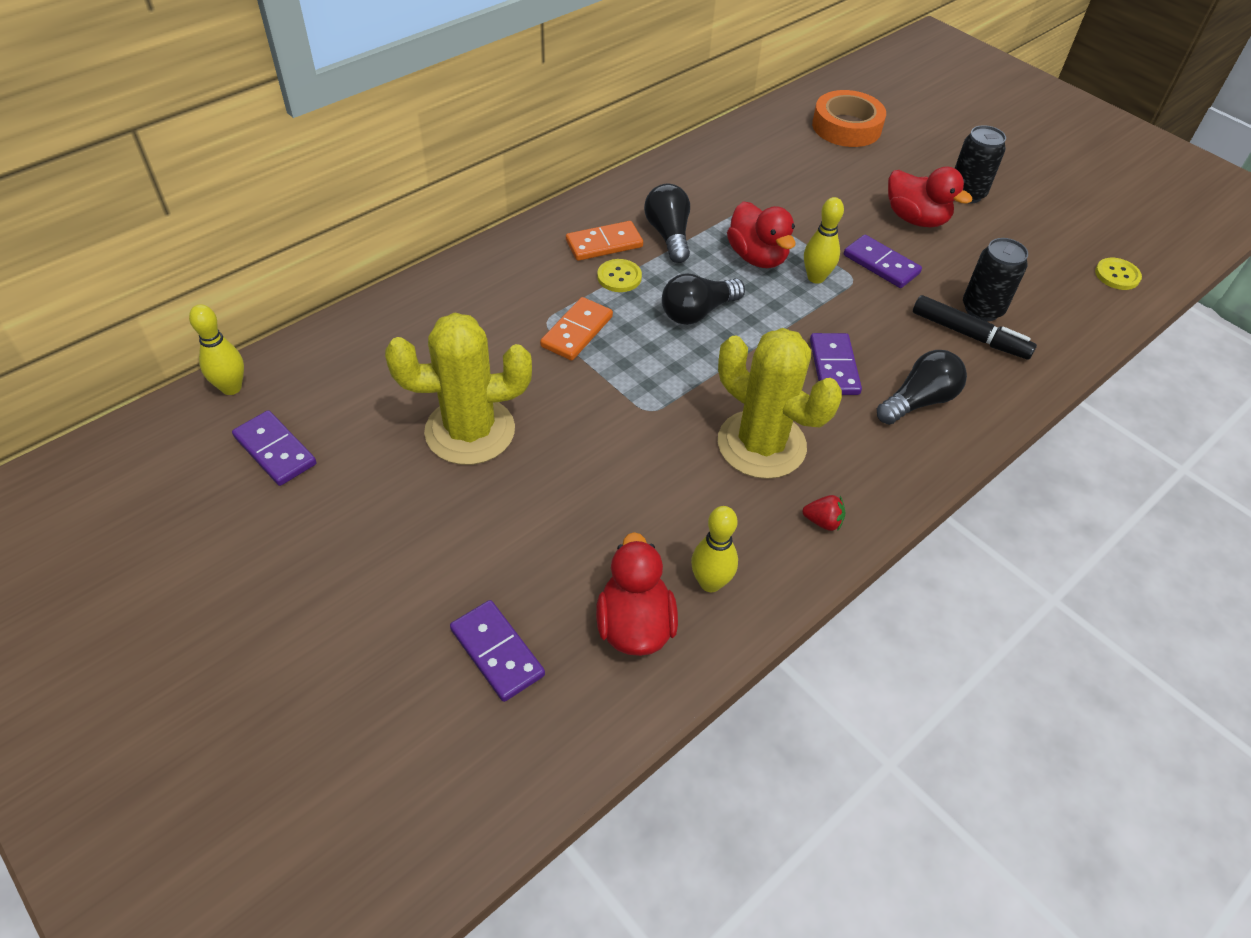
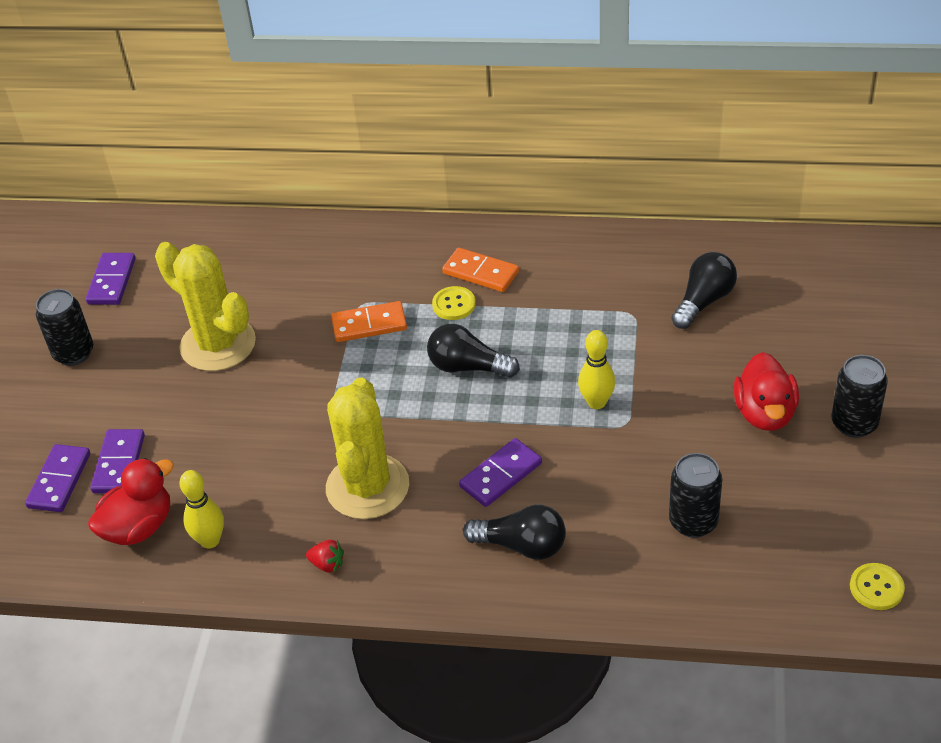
camera: 55 degrees right, 5 degrees down
yellow bowling pin [189,304,244,395] -> none
black light bulb [644,184,690,263] -> black light bulb moved to [671,252,737,329]
red duck [727,201,796,268] -> none
red strawberry [803,495,845,531] -> red strawberry turned 45 degrees counterclockwise [306,540,344,573]
orange tape [812,90,886,147] -> none
purple domino [844,235,922,288] -> purple domino moved to [90,429,145,493]
black marker [913,295,1037,360] -> none
none -> black can [36,289,93,366]

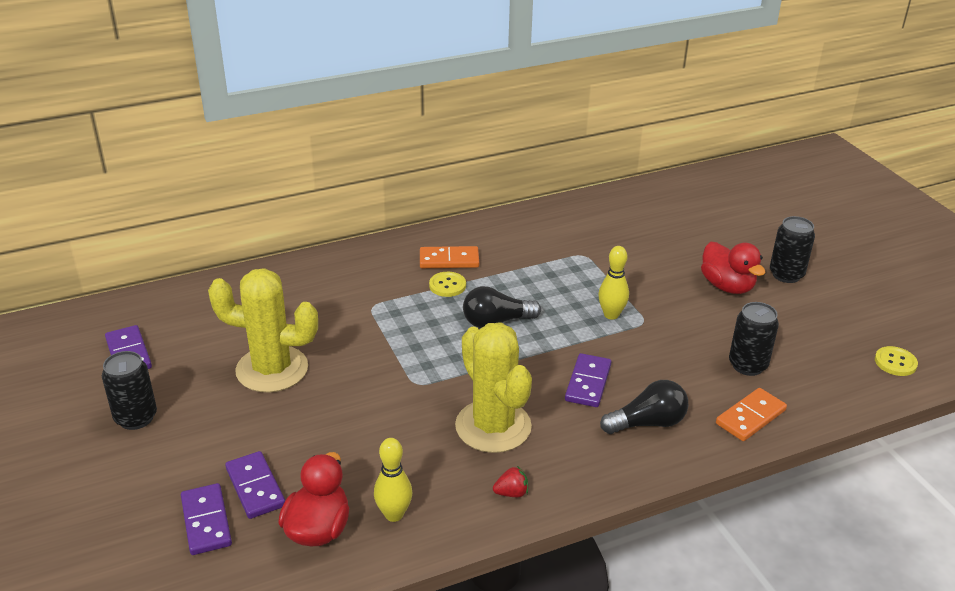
camera: 35 degrees left, 10 degrees down
orange domino [331,301,407,342] -> orange domino moved to [716,388,787,441]
black light bulb [671,252,737,329] -> none

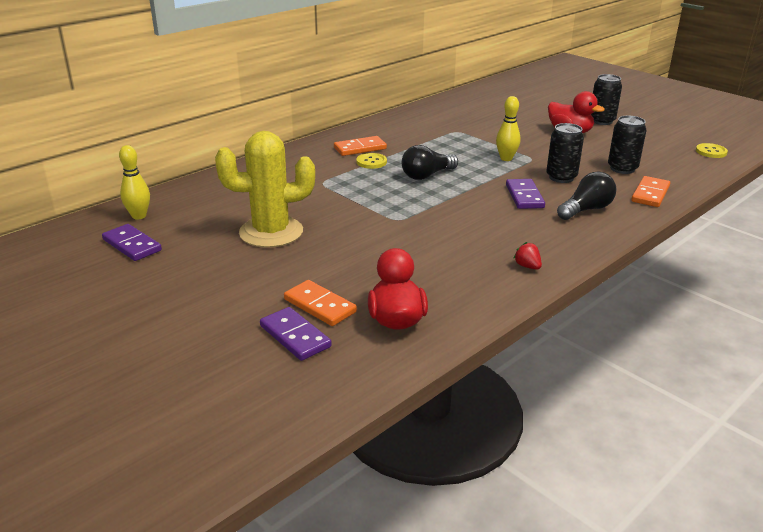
camera: 20 degrees left, 5 degrees down
black can [102,351,157,430] -> black can moved to [546,123,584,183]
purple domino [225,451,285,519] -> orange domino [284,280,357,326]
yellow bowling pin [374,438,412,522] -> yellow bowling pin moved to [119,145,150,219]
yellow cactus [455,322,532,453] -> none
red strawberry [493,466,528,497] -> red strawberry turned 90 degrees counterclockwise [513,242,542,270]

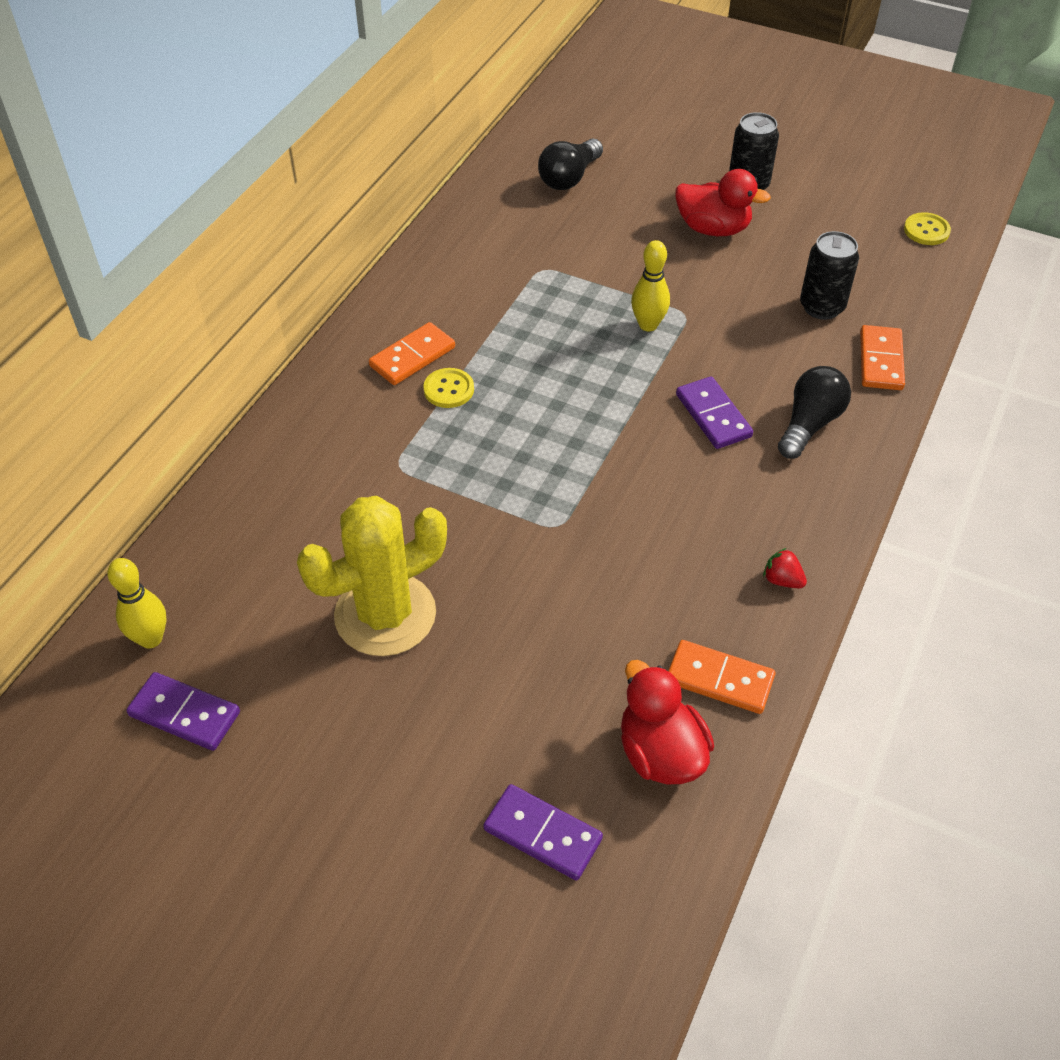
camera: 20 degrees left, 20 degrees up
orange domino [284,280,357,326] -> orange domino moved to [668,640,775,714]
black light bulb [402,145,458,180] -> black light bulb moved to [538,138,603,190]
black can [546,123,584,183] -> none

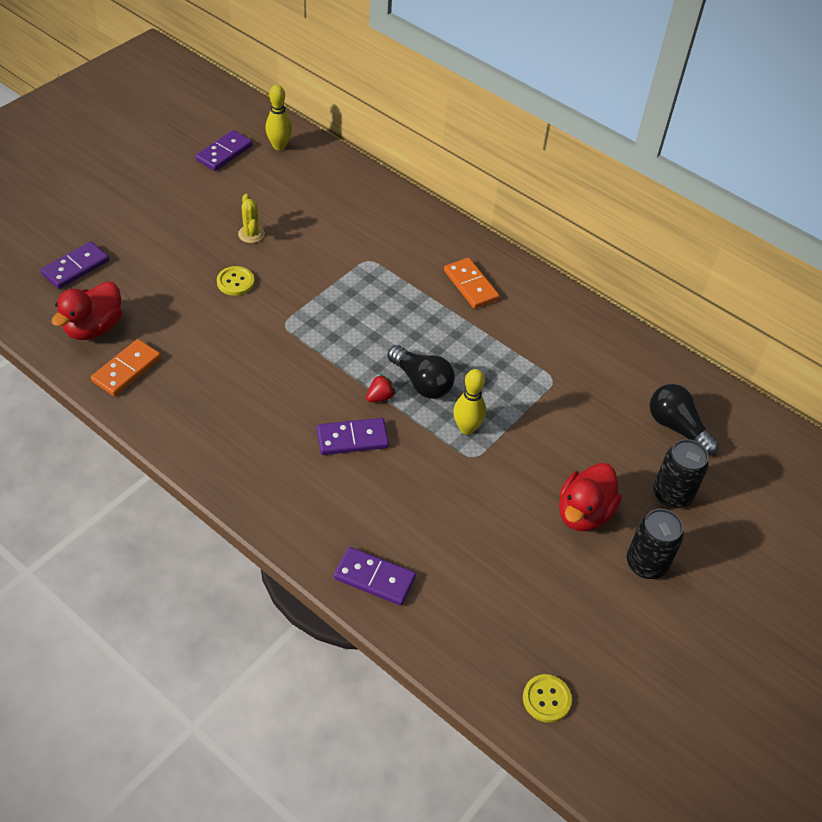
camera: 100 degrees right, 0 degrees up
yellow cactus [297,496,447,656] -> yellow cactus [238,194,265,243], size x0.43
yellow button [423,368,474,408] -> yellow button moved to [217,266,254,296]
red duck [621,660,714,784] -> red duck turned 135 degrees clockwise [52,281,122,340]
red strawberry [763,548,807,588] -> red strawberry moved to [366,374,396,402]
black light bulb [778,366,851,459] -> black light bulb moved to [388,345,455,399]
black can [800,231,859,320] -> black can moved to [653,439,709,509]
orange domino [860,325,905,390] -> purple domino [334,547,416,605]

